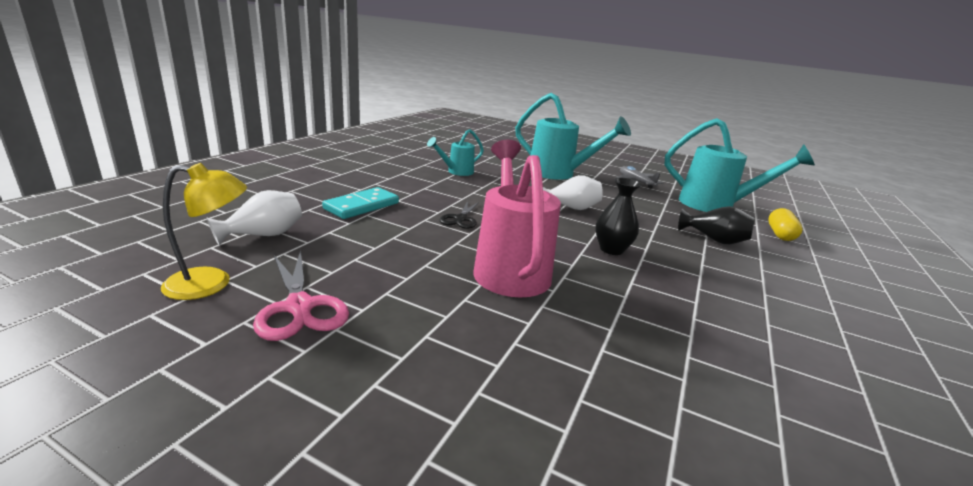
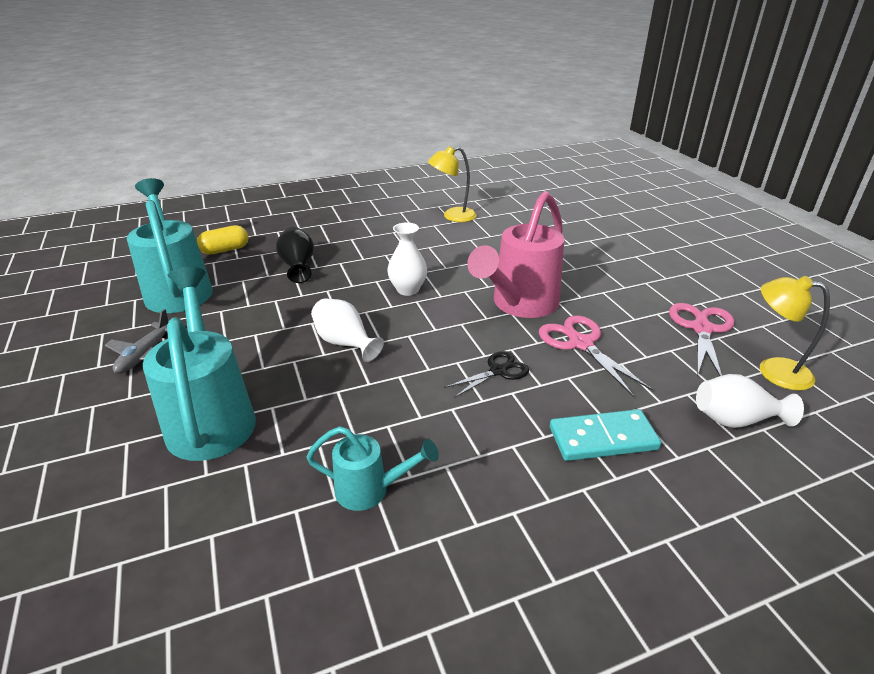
camera: 135 degrees left, 10 degrees up
black vase [595,178,642,255] -> white vase [387,222,427,296]
none -> yellow lamp [428,146,477,222]
none -> pink scissors [539,316,653,397]

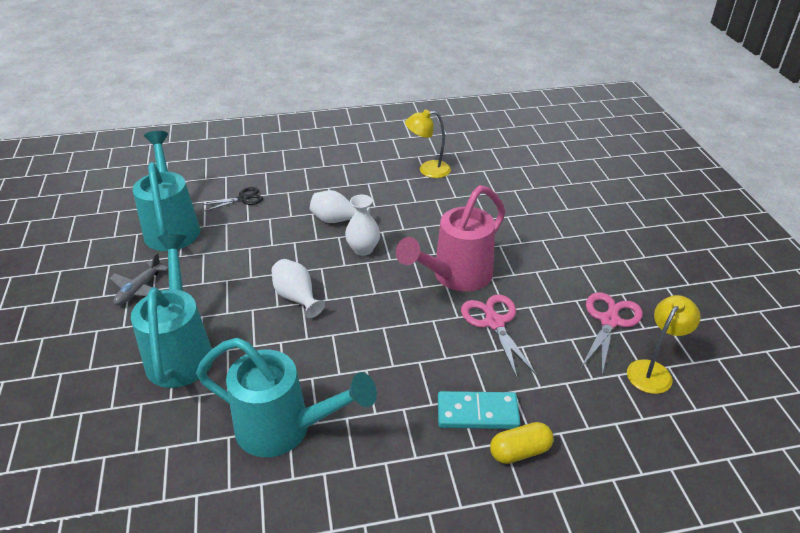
camera: 10 degrees right, 5 degrees up
yellow capsule [197,225,249,255] -> yellow capsule moved to [490,422,554,464]
black vase [276,227,314,283] -> none
turquoise watering can [306,426,439,511] -> turquoise watering can [196,338,377,457], size x1.89
black scissors [444,351,529,398] -> black scissors moved to [202,187,263,211]
white vase [696,374,804,428] -> white vase moved to [310,190,370,223]
yellow lamp [760,276,830,391] -> yellow lamp turned 90 degrees clockwise [627,295,701,394]

